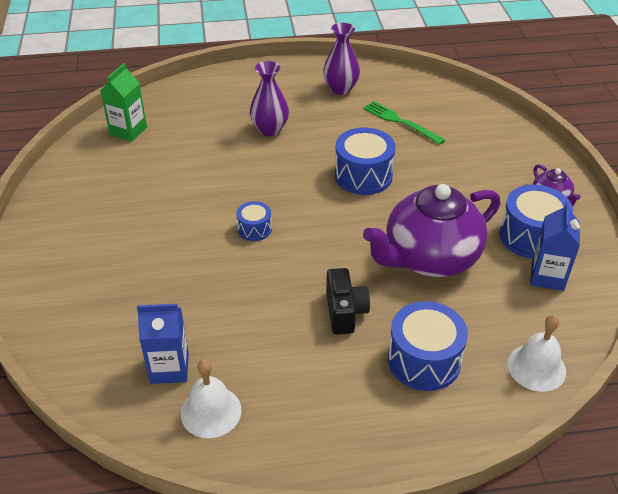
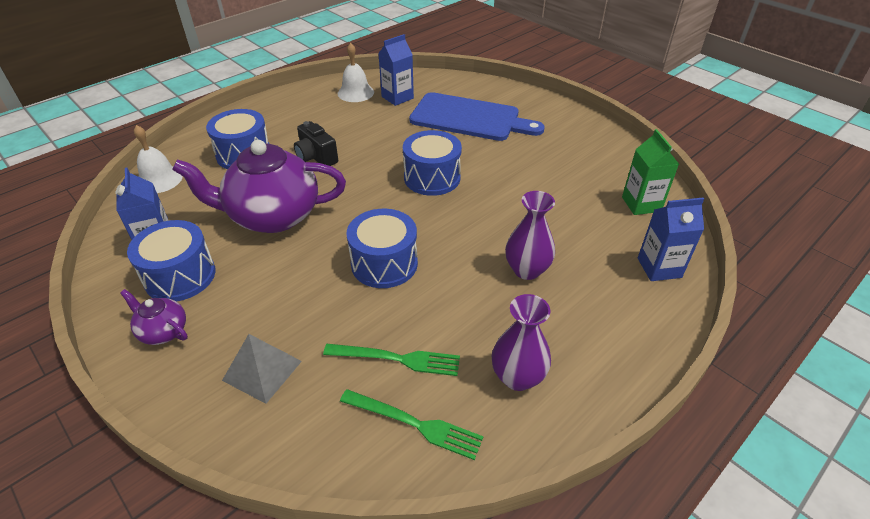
camera: 145 degrees right, 0 degrees up
blue drum [236,201,272,241] -> blue drum [403,130,462,196], size x1.83
purple teapot [363,184,500,277] -> purple teapot turned 120 degrees counterclockwise [172,140,346,233]
none -> grey pyramid [222,334,302,404]
none -> green fork [340,389,483,460]
none -> blue cutting board [409,92,545,141]
none -> blue carton [638,198,704,281]

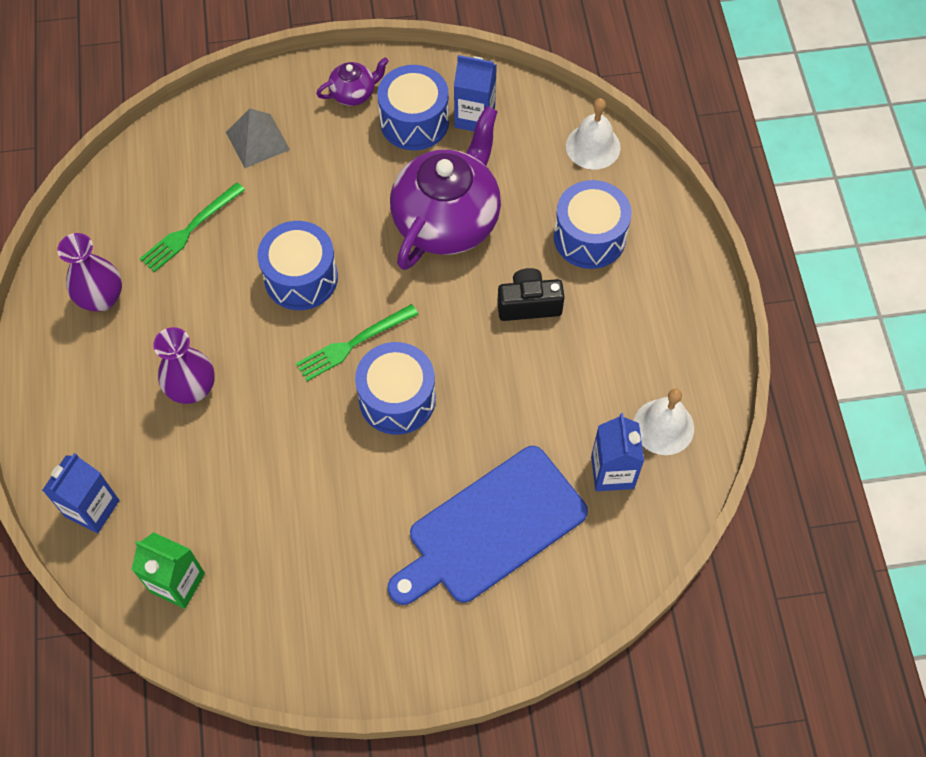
camera: 125 degrees right, 20 degrees up
green fork [340,389,483,460] -> green fork moved to [296,304,418,381]

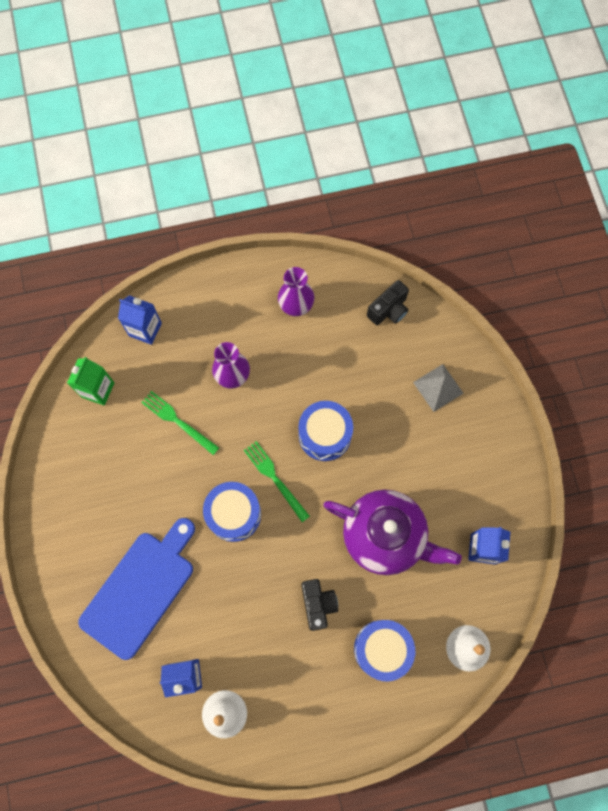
camera: 85 degrees right, 10 degrees up
green fork [140,182,245,272] -> green fork moved to [141,391,219,455]
purple teapot [316,57,389,106] -> none
blue drum [377,65,449,150] -> none
blue cutting board [388,446,588,605] -> blue cutting board turned 75 degrees clockwise [78,518,195,660]
none -> black camera [367,280,409,325]

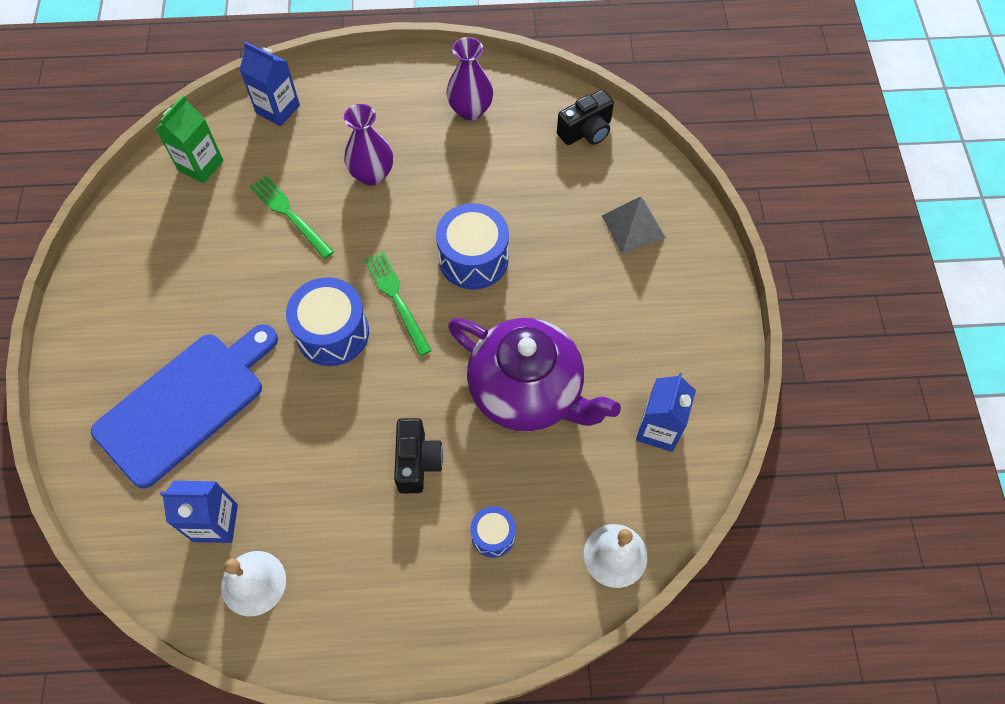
camera: 10 degrees right, 10 degrees down
blue drum [354,620,415,681] -> blue drum [471,506,516,558], size x0.55

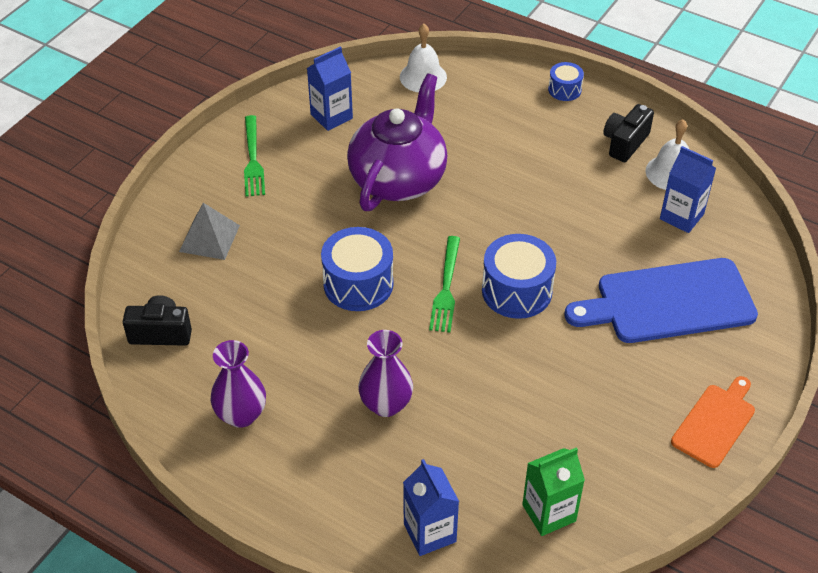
camera: 145 degrees left, 15 degrees down
green fork [250,176,334,259] -> green fork moved to [244,115,265,196]
black camera [394,418,443,493] -> black camera moved to [603,104,654,162]
purple teapot [448,318,621,432] -> purple teapot turned 45 degrees clockwise [347,73,447,211]
blue drum [471,506,516,558] -> blue drum moved to [548,62,584,101]
none -> orange cutting board [671,376,755,468]

